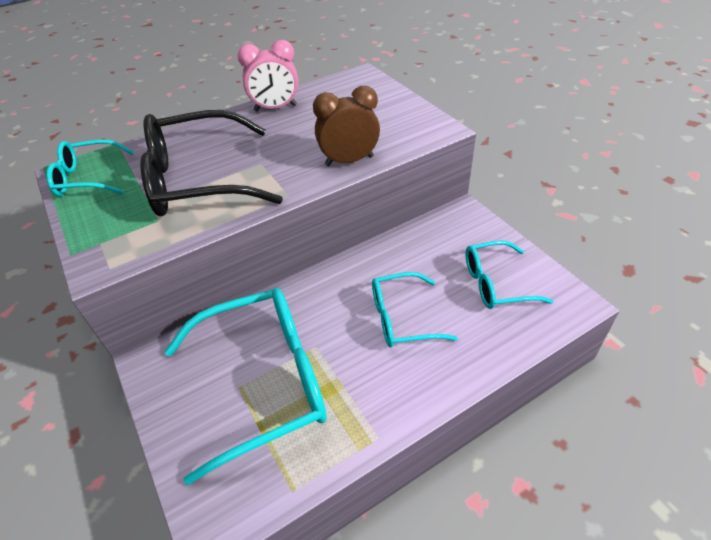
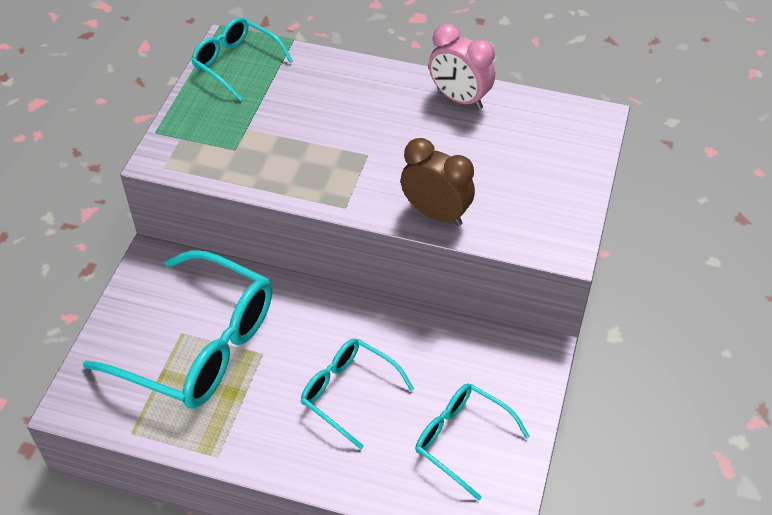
camera: 45 degrees right, 5 degrees up
black glasses [140,110,283,216] -> none

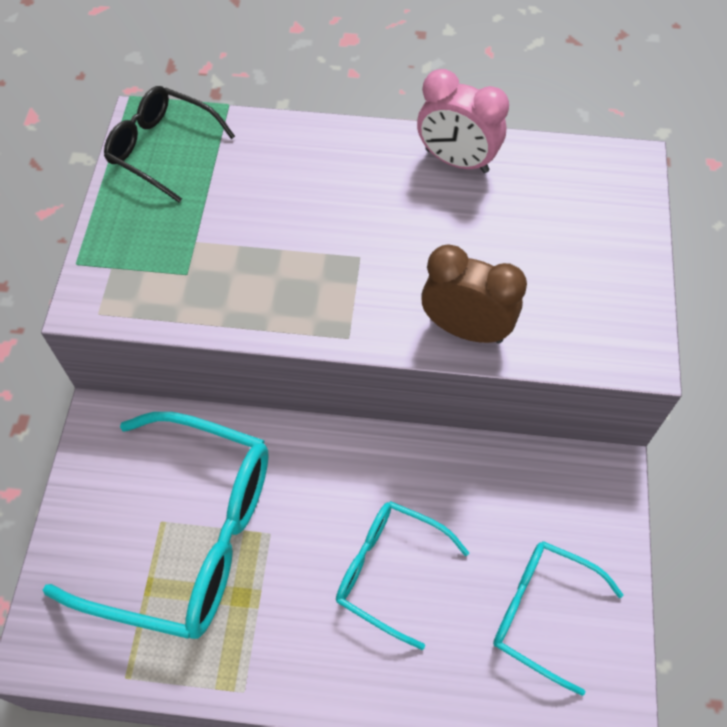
camera: 10 degrees left, 10 degrees up
turquoise glasses [191,17,293,101] -> black glasses [104,86,235,203]

